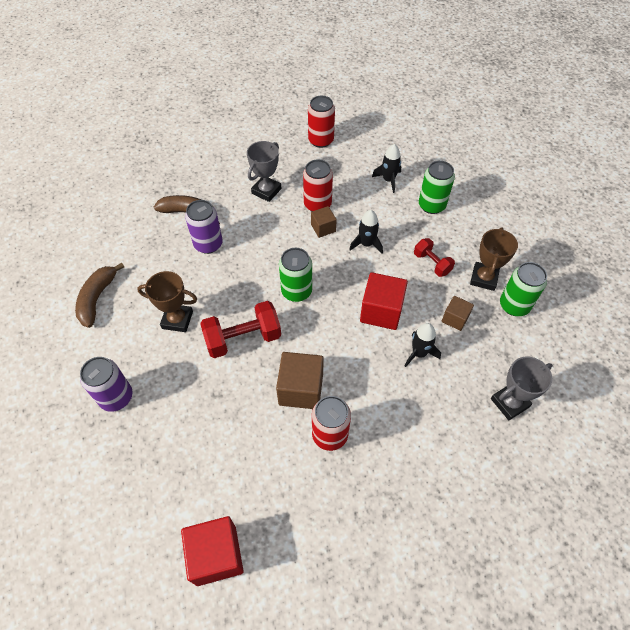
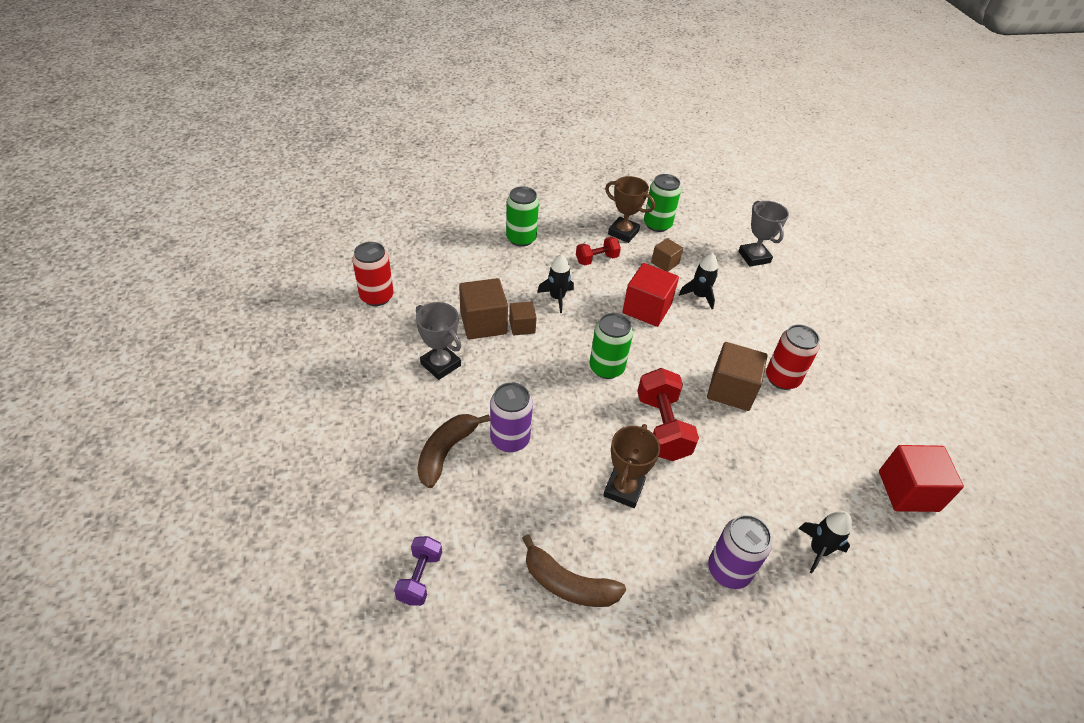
camera: 80 degrees left, 10 degrees down
red can [303,159,333,211] -> brown cube [459,278,508,340]
black rocket [372,144,401,193] -> black rocket moved to [798,511,852,574]
none -> purple dumbbell [394,536,442,606]

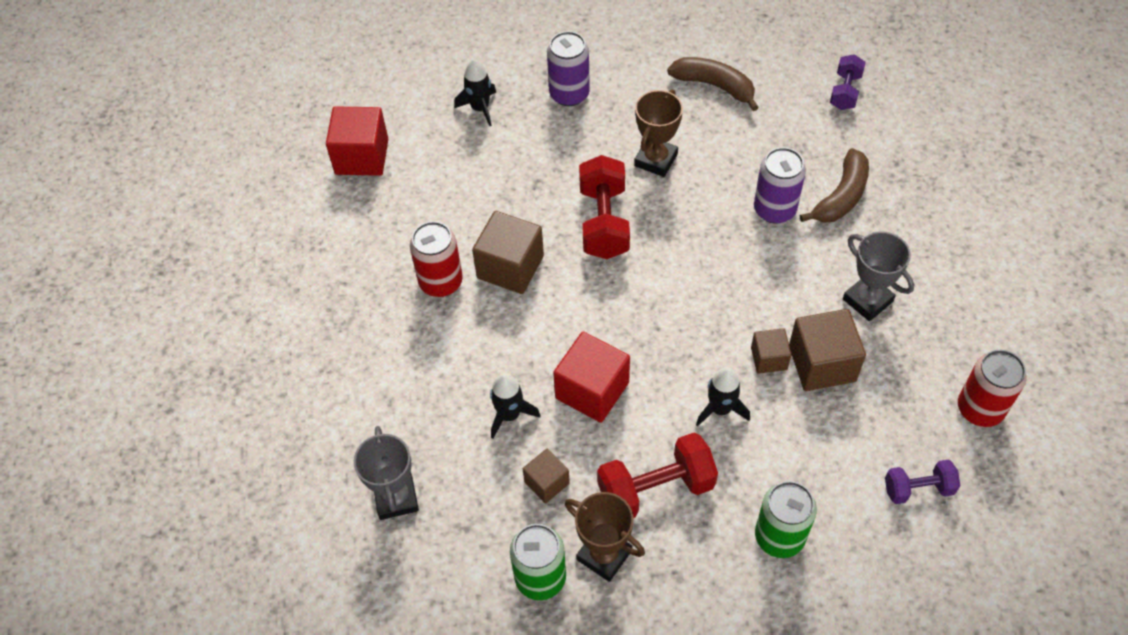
camera: 170 degrees left, 10 degrees up
red dumbbell [576,237,621,265] -> red dumbbell [597,433,718,518], size x1.68
green can [589,313,633,379] -> none
none -> purple dumbbell [885,459,960,504]

